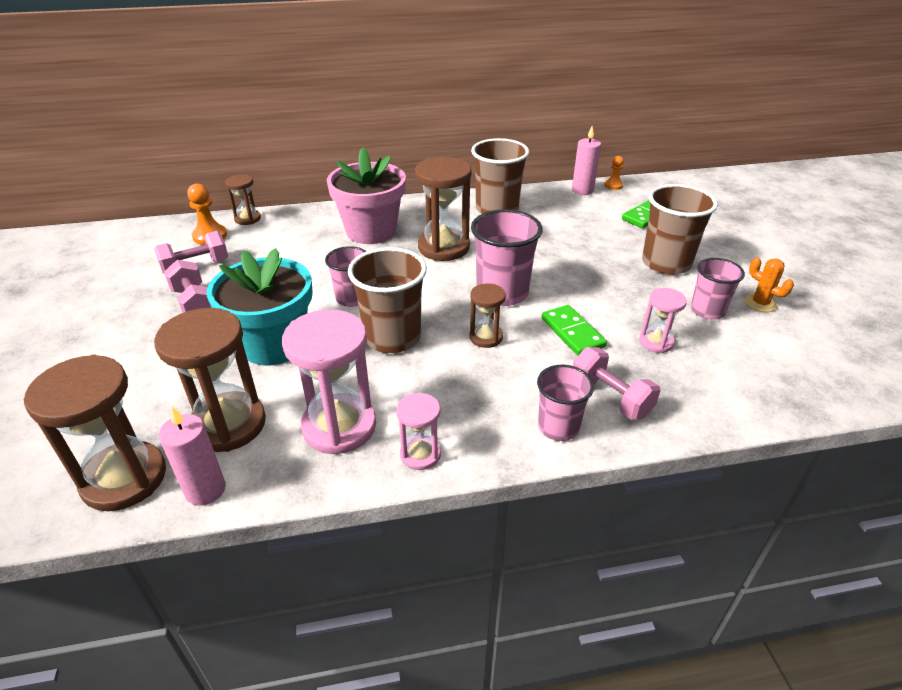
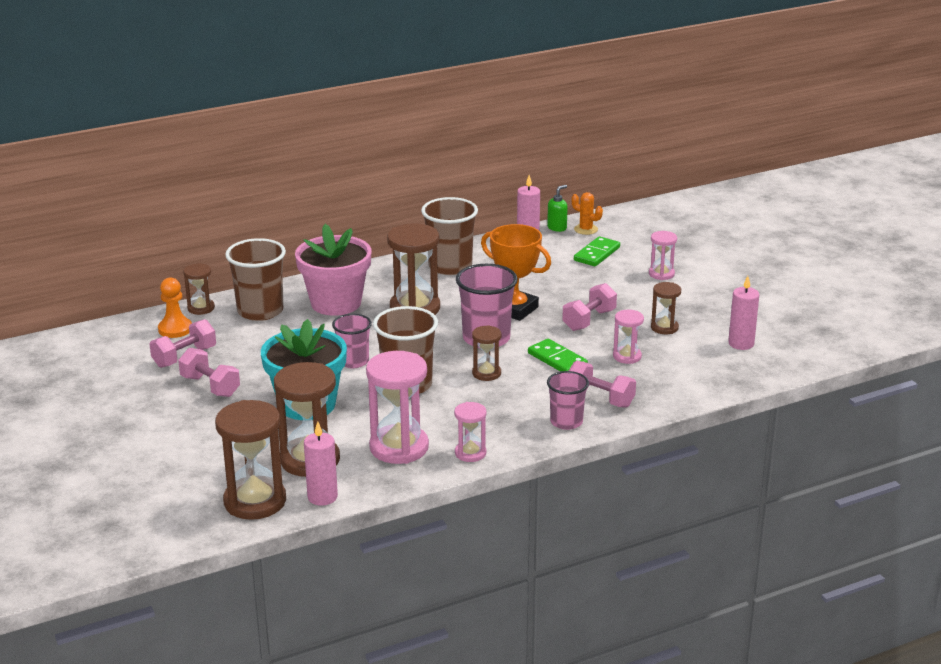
camera: 15 degrees left, 10 degrees down
orange pawn [605,156,624,190] -> green soap dispenser [547,185,568,232]
brown cup [642,184,718,275] -> brown cup moved to [225,238,286,321]
pink cup [691,258,745,319] -> brown hourglass [651,282,681,334]
orange cactus [745,257,794,312] -> orange cactus moved to [572,192,603,235]
none -> orange trophy [481,224,551,321]
none -> pink dumbbell [562,283,617,331]
none -> pink hourglass [649,231,677,280]
none -> pink candle [728,276,759,350]

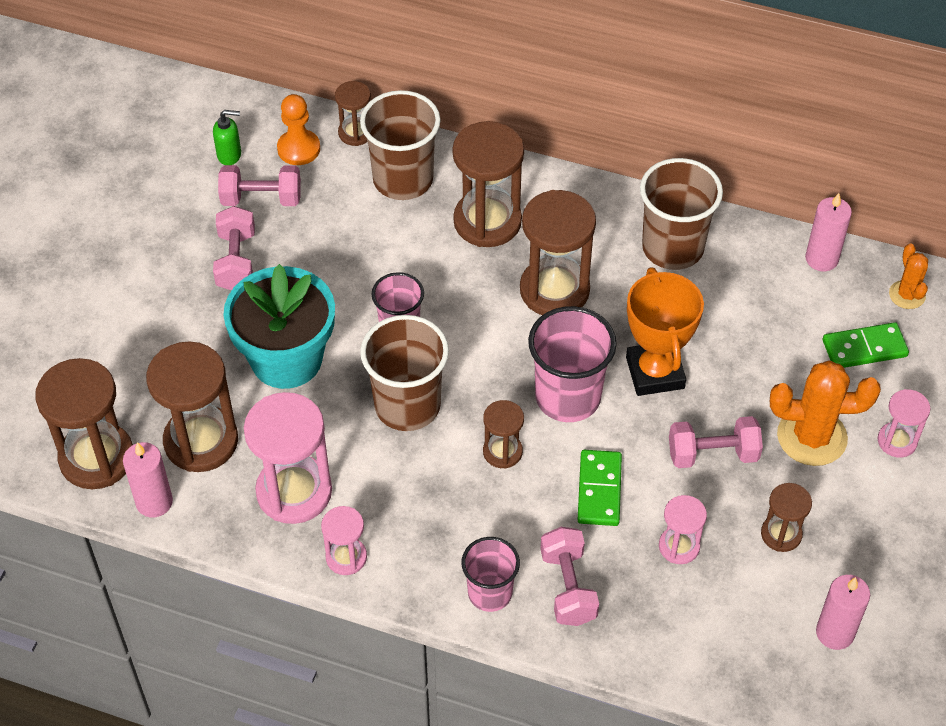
camera: 45 degrees right, 25 degrees up
pink flower pot [295,224,372,316] -> brown hourglass [452,121,524,247]
green soap dispenser [547,185,568,232] -> green soap dispenser moved to [213,110,241,165]
none -> orange cactus [770,360,881,466]

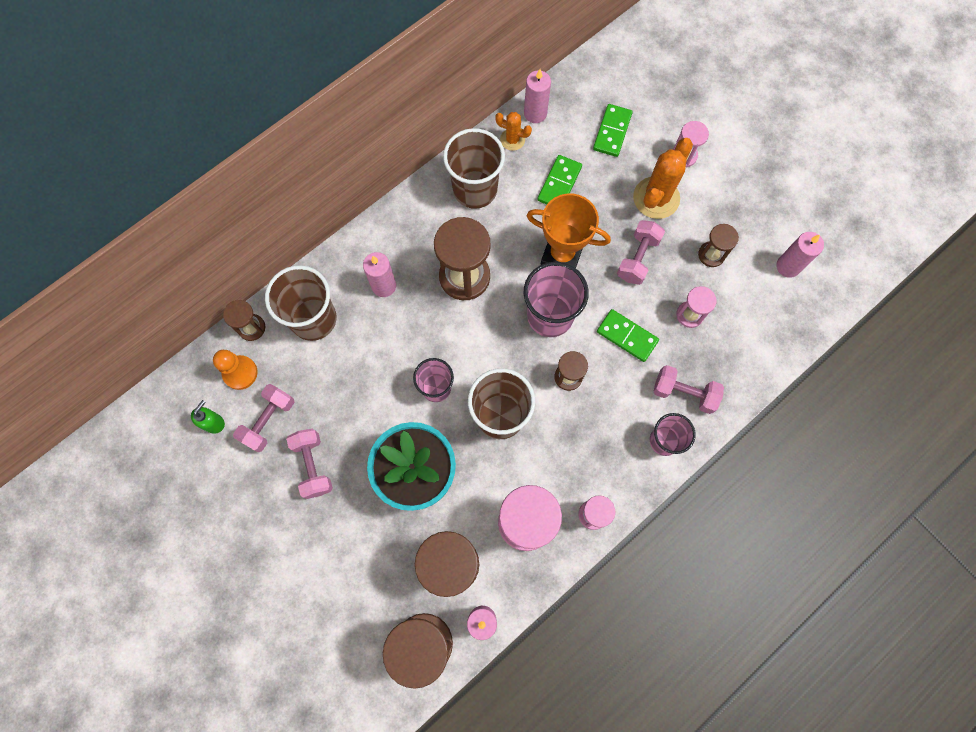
camera: 60 degrees left, 20 degrees up
pink dumbbell [213,206,255,290] -> pink dumbbell turned 45 degrees clockwise [286,429,333,499]
brown hourglass [452,121,524,247] -> pink candle [363,252,396,297]
orange cactus [889,244,928,309] -> orange cactus moved to [495,112,532,151]
none -> green domino [538,155,582,204]

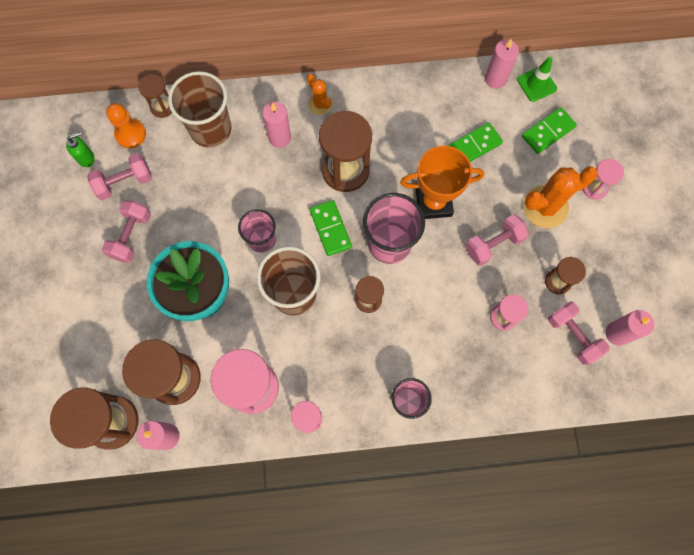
camera: 35 degrees right, 0 degrees up
brown cup [443,128,505,209] -> none
orange cactus [495,112,532,151] -> orange cactus moved to [307,74,332,115]
orange trophy [527,194,611,268] -> orange trophy turned 60 degrees counterclockwise [400,146,484,219]
green domino [597,309,659,362] -> green domino moved to [310,200,352,256]
pink dumbbell [653,365,724,414] -> pink dumbbell moved to [548,301,610,366]
none -> green traffic cone [517,57,557,102]

